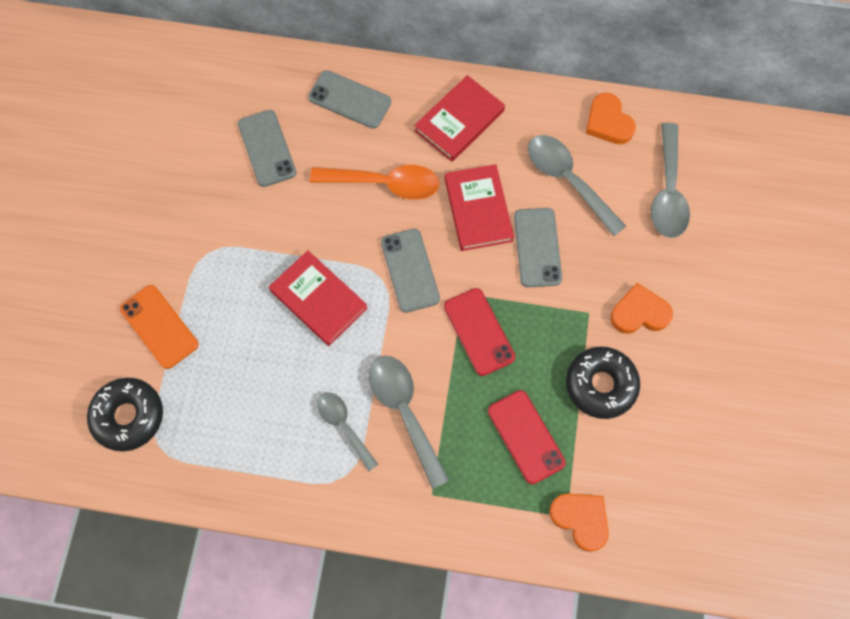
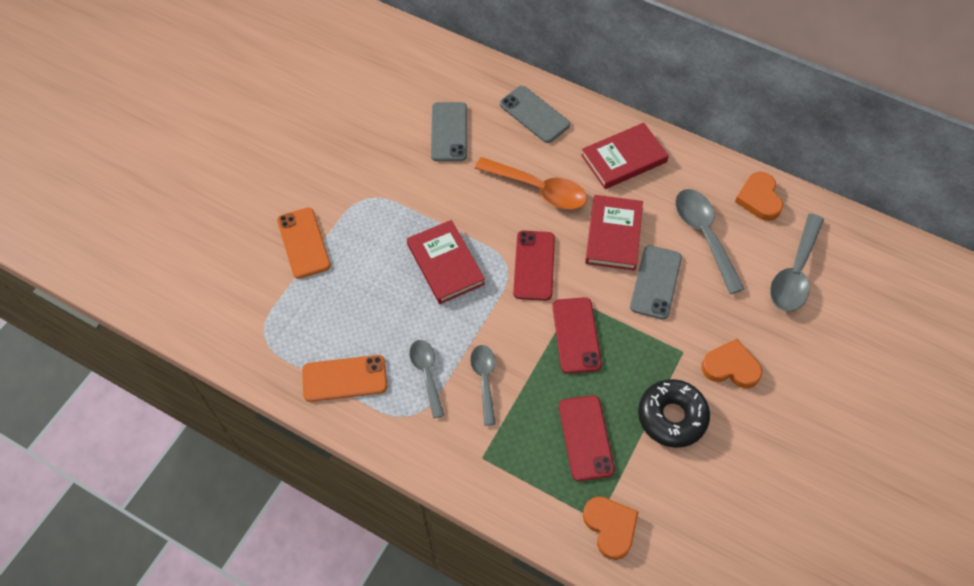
camera: 20 degrees right, 10 degrees down
black donut [87,378,163,452] -> none
grey spoon [369,356,449,489] -> grey spoon [470,345,496,426], size x0.64
grey phone [381,229,440,313] -> red phone [513,230,555,301]
none -> orange phone [302,355,387,402]

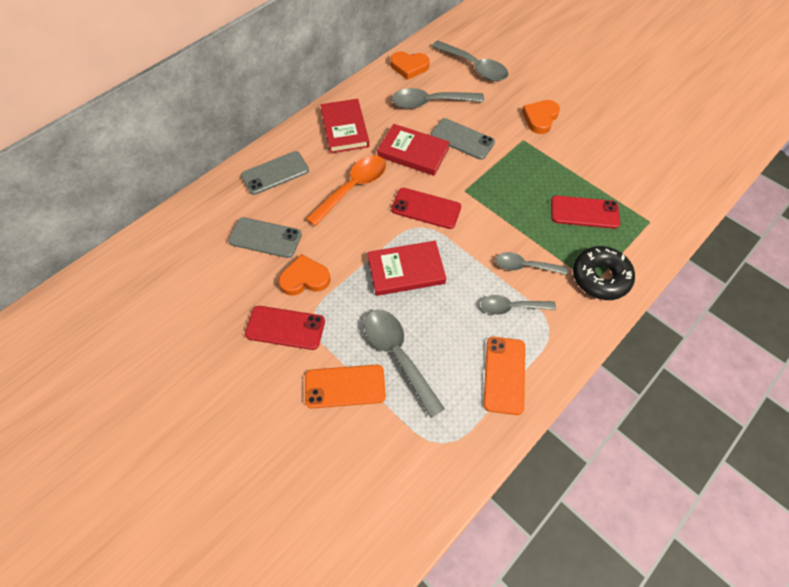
camera: 75 degrees left, 0 degrees up
red phone [552,297,602,374] -> red phone moved to [245,306,325,350]
orange heart [583,497,639,560] -> orange heart moved to [278,254,331,296]
black donut [638,379,710,448] -> black donut moved to [573,246,635,300]
none -> grey spoon [364,310,445,418]

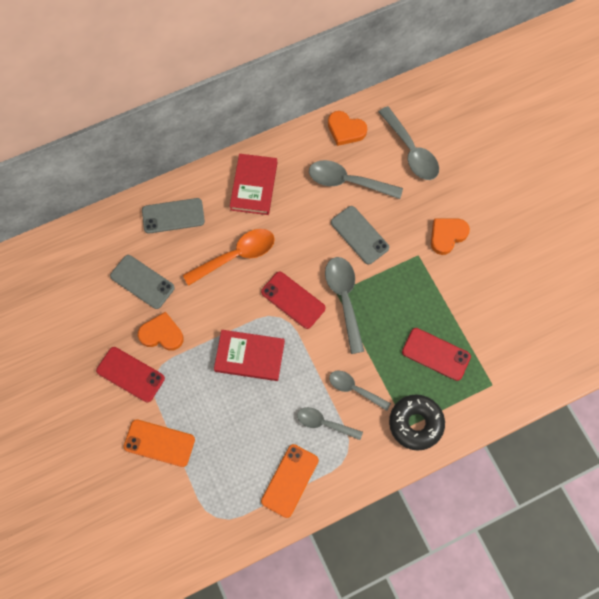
camera: 20 degrees right, 10 degrees up
grey spoon [364,310,445,418] -> grey spoon moved to [325,257,364,354]
red book [377,124,450,176] -> none

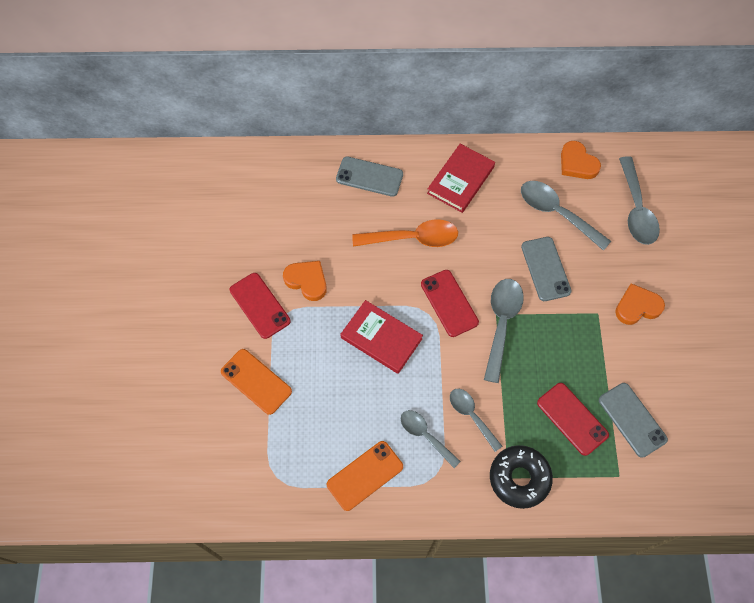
camera: 25 degrees right, 5 degrees down
grey phone [110,255,175,309] -> grey phone moved to [599,383,668,458]

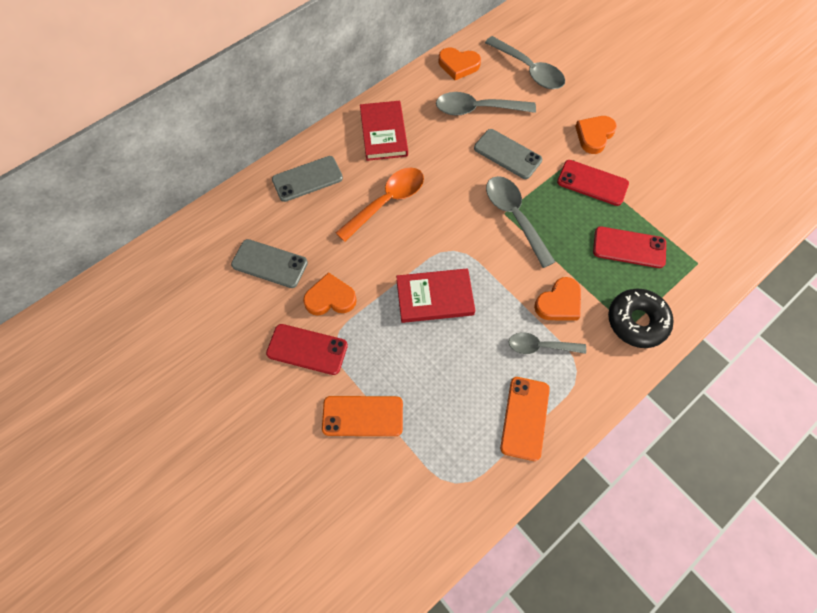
camera: 40 degrees left, 0 degrees up
red phone [421,270,479,337] -> red phone moved to [557,160,629,206]
grey spoon [450,389,502,452] -> orange heart [534,277,581,320]
grey phone [599,383,668,458] -> grey phone moved to [231,239,308,288]

